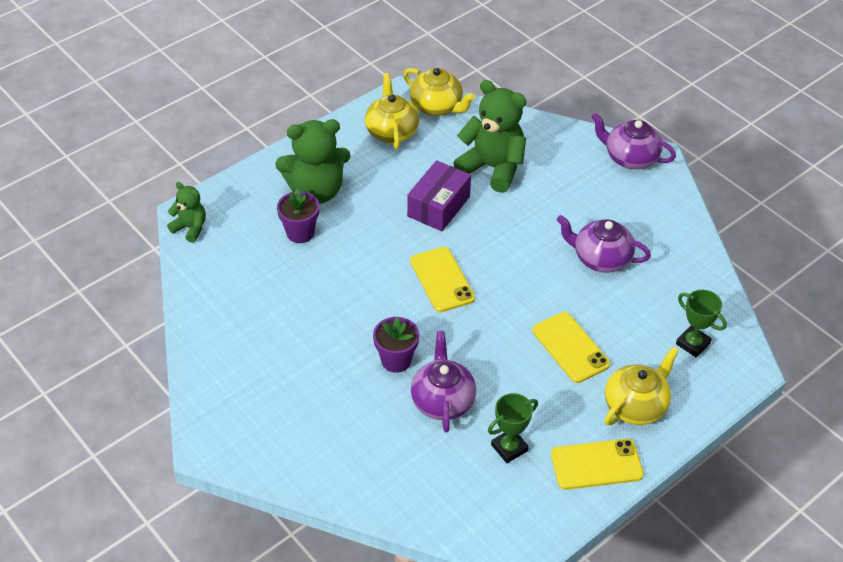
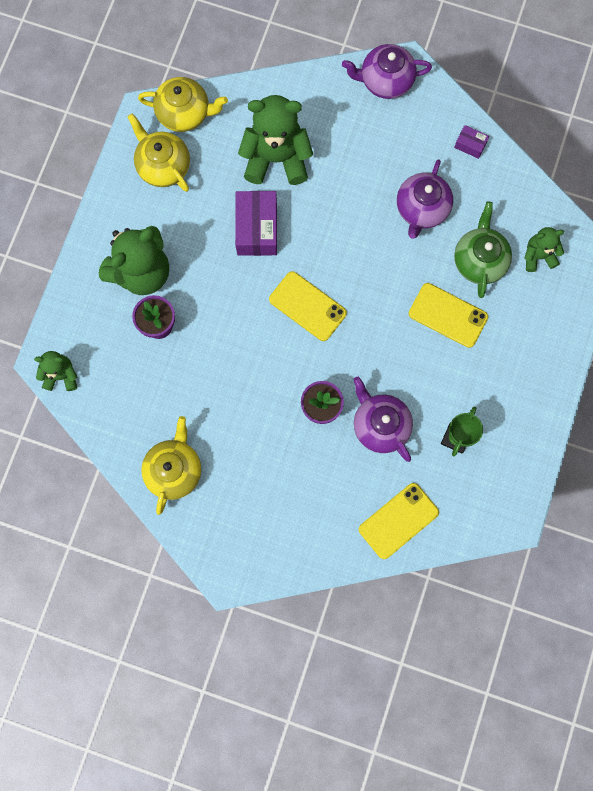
camera: 30 degrees left, 30 degrees up
yellow phone [551,439,644,490] -> yellow phone moved to [359,483,439,559]
purple teapot [556,215,651,273] -> purple teapot turned 60 degrees counterclockwise [397,159,453,239]
yellow teapot [605,347,679,425] -> yellow teapot moved to [141,416,201,515]
green trophy [676,290,727,357] -> green teddy bear [524,227,564,272]
none -> purple box [454,125,489,159]
none -> green teapot [454,202,512,298]

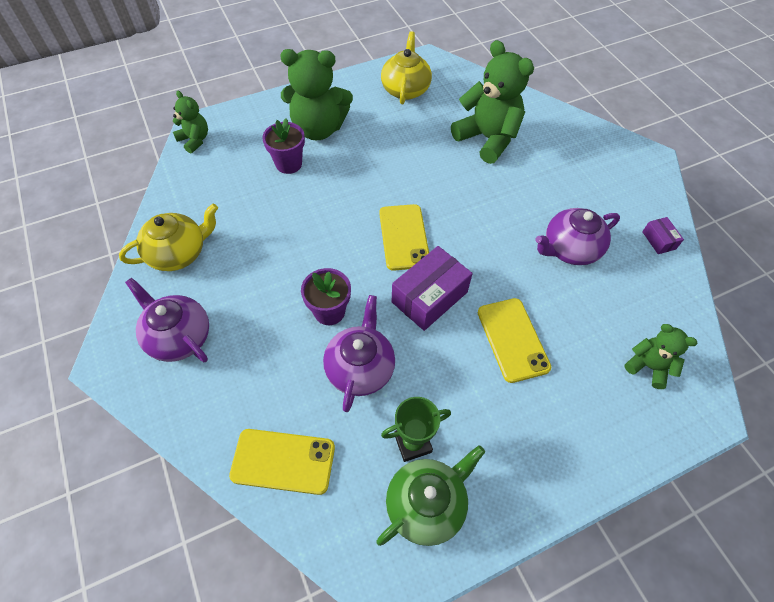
camera: 45 degrees right, 20 degrees down
yellow teapot [138,77,228,132] -> none
purple box [235,191,277,256] -> purple box moved to [392,246,473,331]
purple teapot [342,44,432,99] -> purple teapot moved to [125,278,209,362]
green teapot [454,202,512,298] -> green teapot moved to [377,445,485,546]

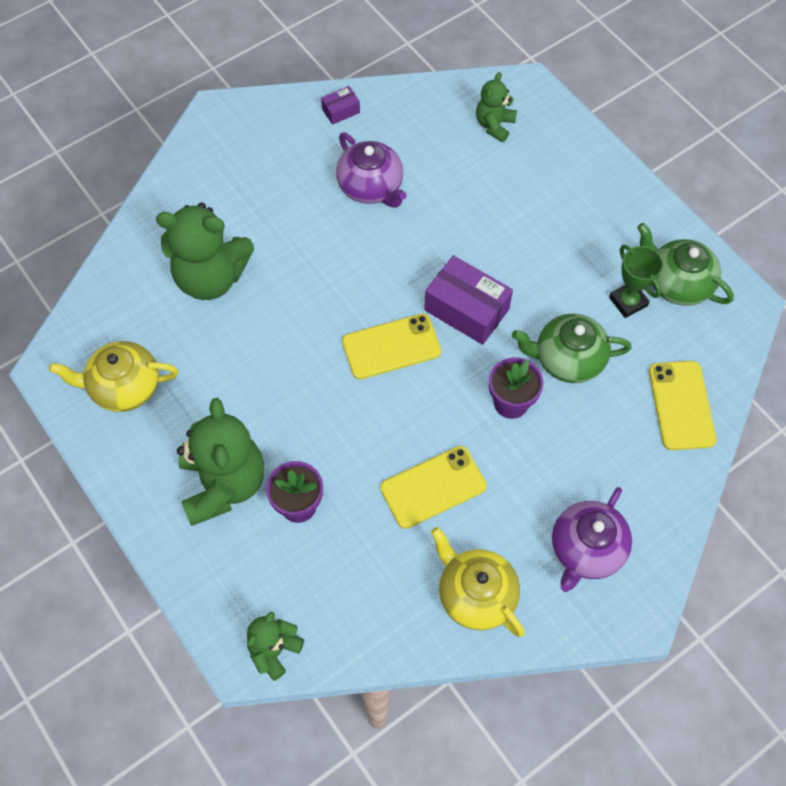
camera: 100 degrees left, 5 degrees up
purple teapot [323,295,395,412] -> green teapot [512,313,631,383]
green teddy bear [451,40,534,164] -> green teddy bear turned 120 degrees counterclockwise [156,202,254,300]
yellow phone [478,298,551,383] -> yellow phone moved to [380,446,487,529]

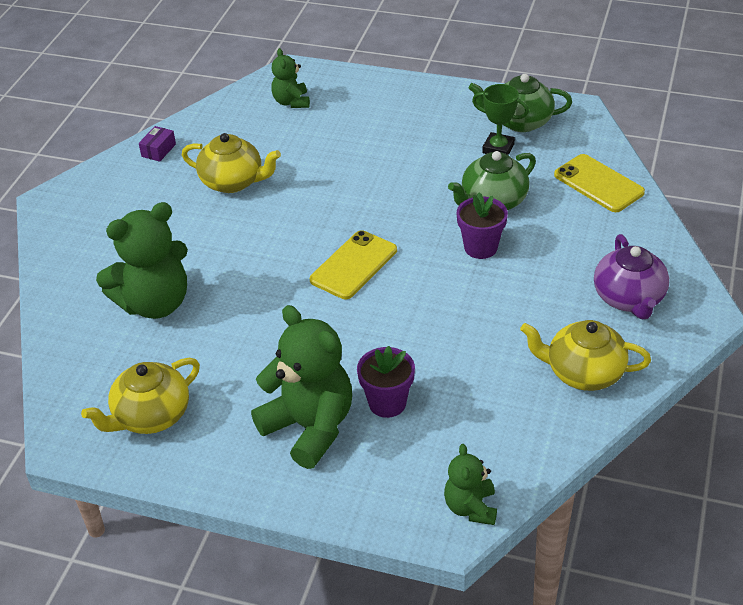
camera: 35 degrees left, 20 degrees down
purple teapot [336,133,407,208] -> yellow teapot [182,133,281,193]
yellow phone [380,446,487,529] -> none
purple box [424,255,513,345] -> none

